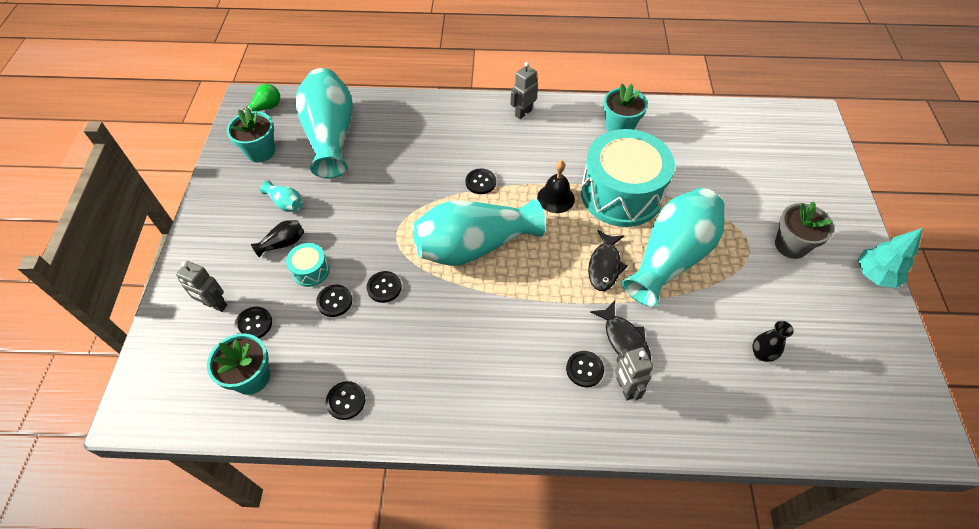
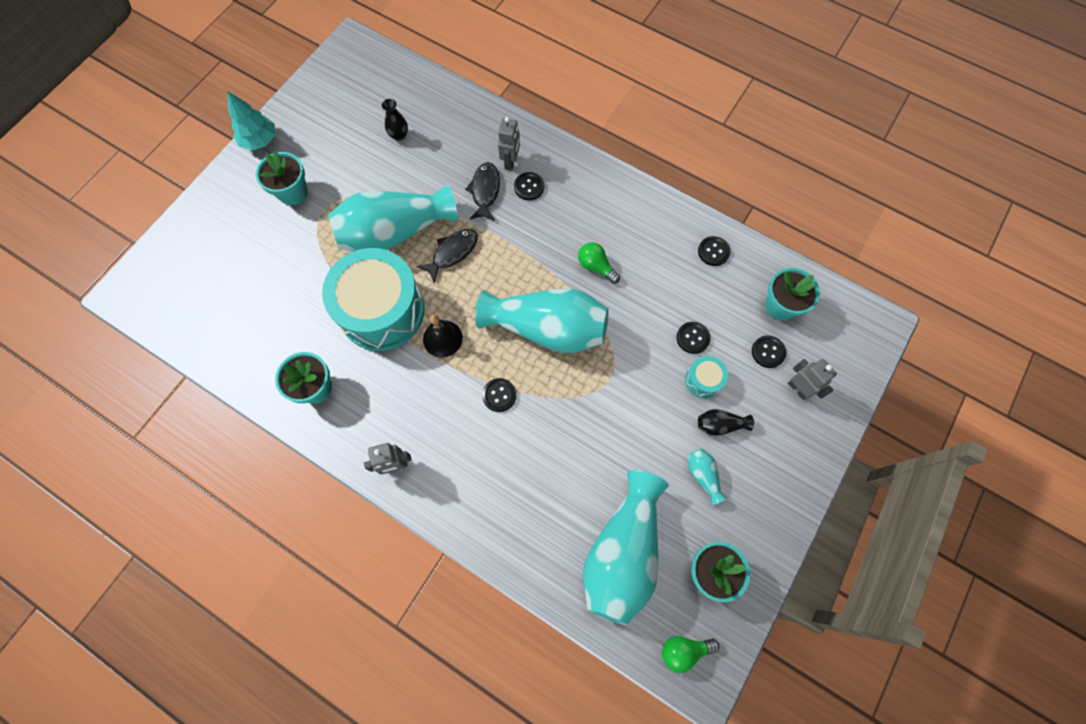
camera: 150 degrees left, 15 degrees up
black button [367,271,402,303] -> none
grey flower pot [775,201,834,259] -> turquoise flower pot [256,151,308,205]
none -> green light bulb [578,242,620,284]

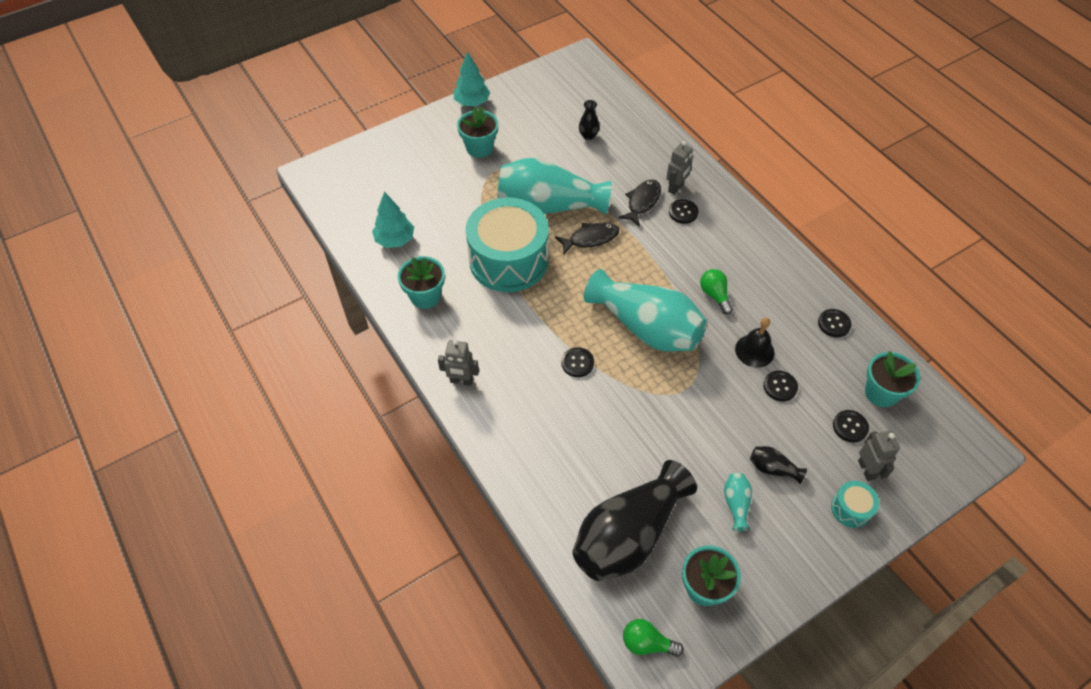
camera: 25 degrees right, 15 degrees down
black bell [423,315,463,357] -> black bell moved to [735,317,774,368]
turquoise vase [583,470,669,625] -> black vase [572,460,697,581]
turquoise drum [685,356,728,398] -> turquoise drum moved to [831,481,879,528]
none -> turquoise tree [372,192,414,248]

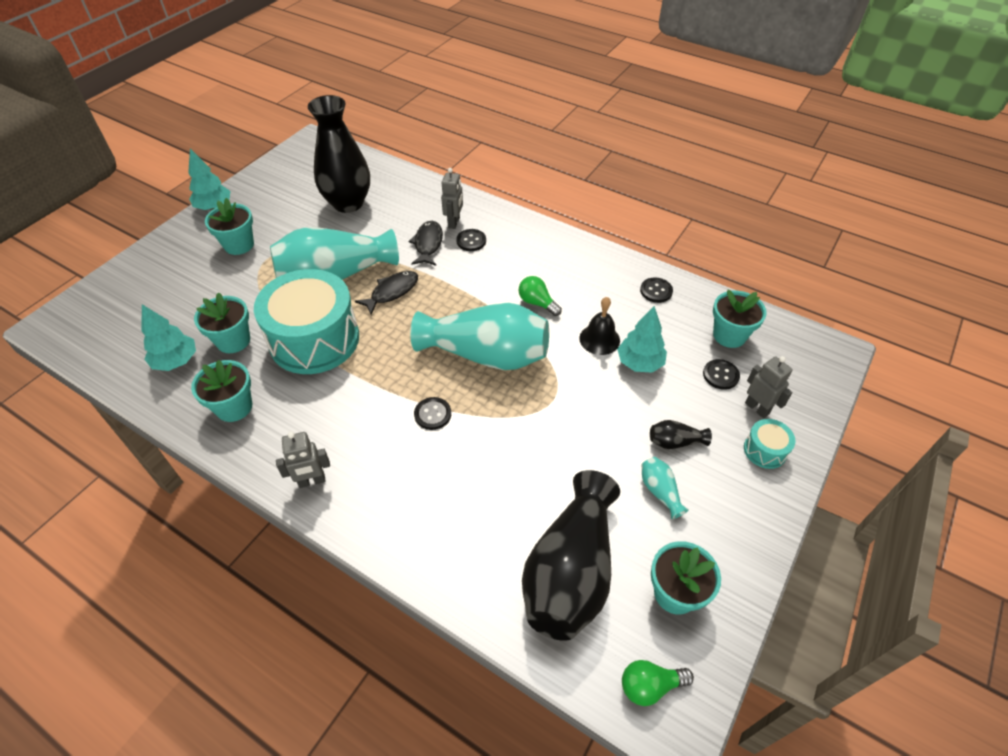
camera: 25 degrees left, 5 degrees down
black vase [579,100,599,140] -> black vase [308,95,370,213], size x2.49
black button [763,371,798,401] -> turquoise tree [617,306,667,373]
none -> turquoise flower pot [194,292,250,353]

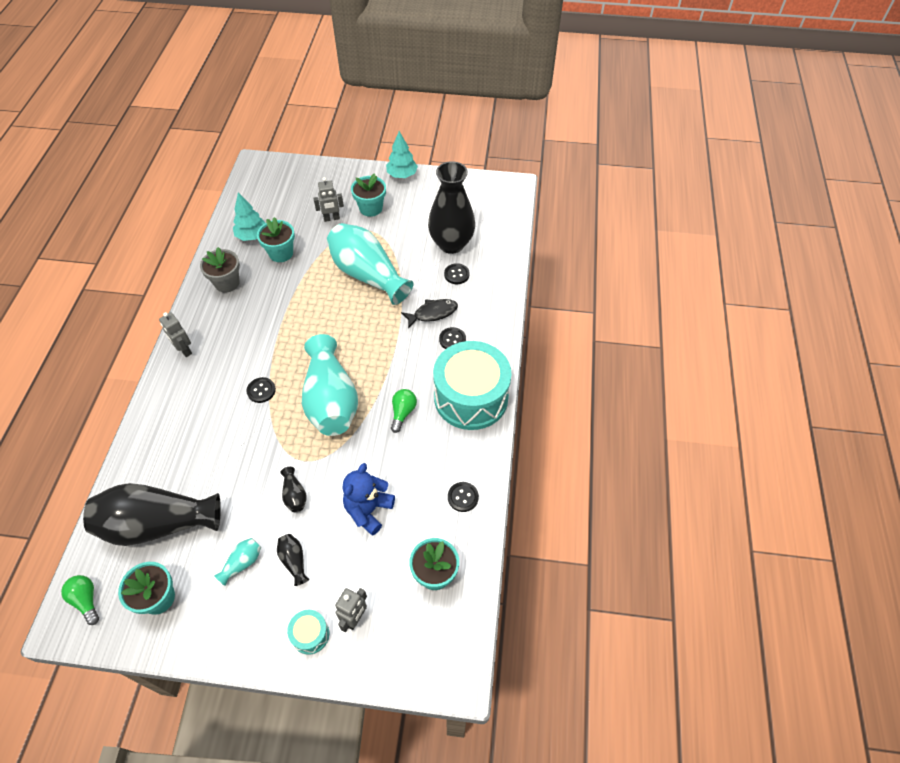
camera: 65 degrees right, 5 degrees up
turquoise flower pot [191,360,252,422] -> grey flower pot [200,247,240,293]
turquoise drum [254,269,359,374] -> turquoise drum moved to [433,341,512,430]
black fish [355,271,418,315] -> none
grey robot [441,168,463,229] -> grey robot moved to [314,177,344,222]
black bell [579,297,620,355] -> none
turquoise tree [617,306,667,373] -> blue teddy bear [342,463,395,535]
black button [703,359,740,390] -> black button moved to [444,263,470,284]
none -> black vase [280,467,307,512]

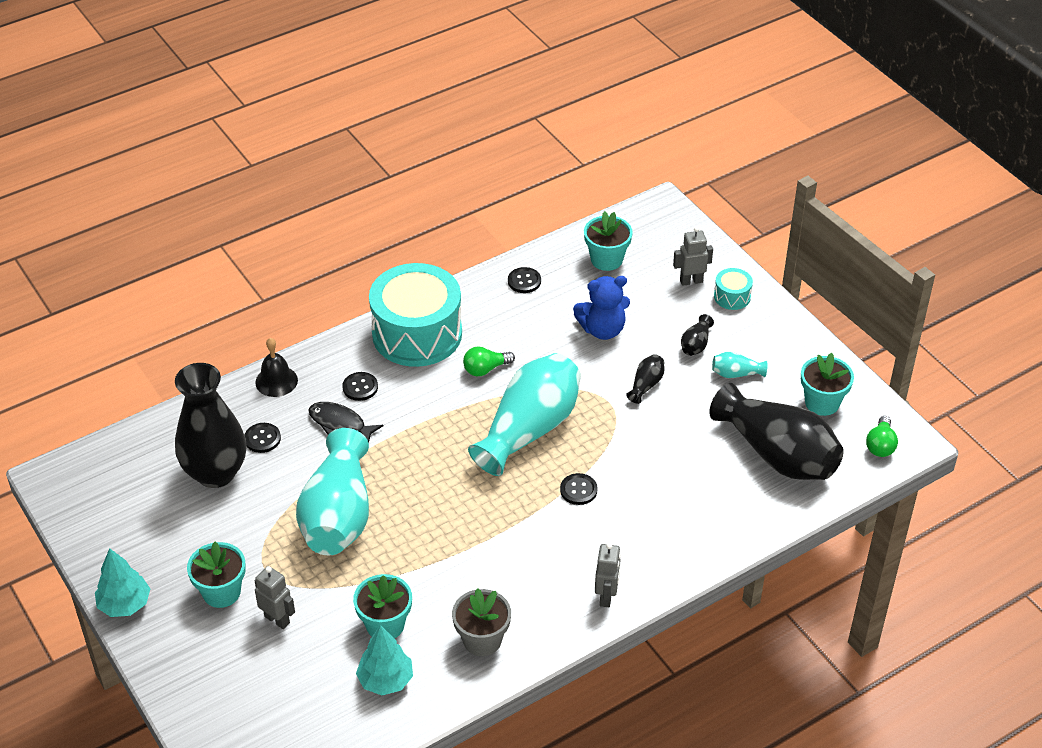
camera: 130 degrees left, 10 degrees down
none -> black bell [255,338,298,397]

